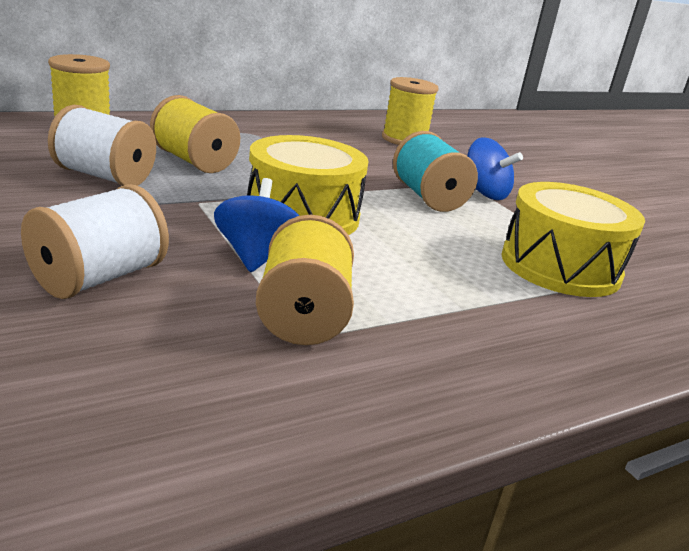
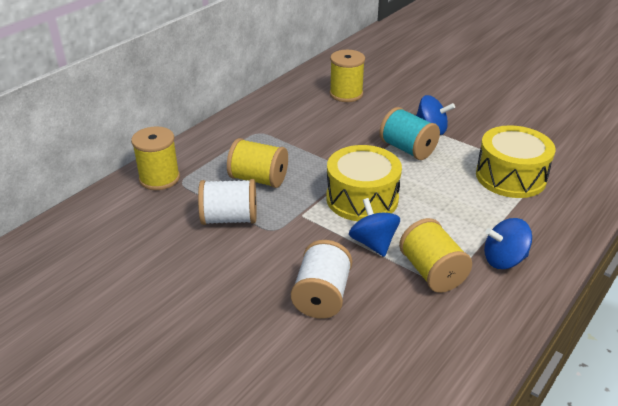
camera: 20 degrees left, 10 degrees up
none -> blue spinning top [484,218,532,269]

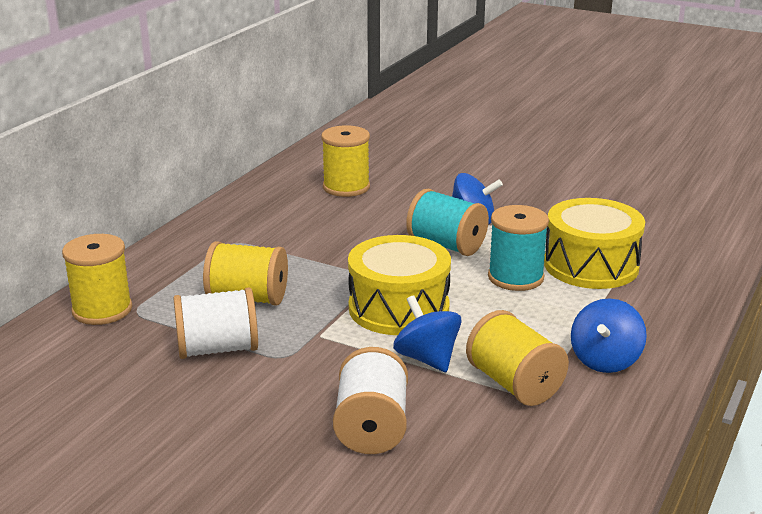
camera: 10 degrees left, 10 degrees down
blue spinning top [484,218,532,269] -> blue spinning top turned 45 degrees counterclockwise [571,298,647,373]
none -> turquoise spool [488,205,549,291]

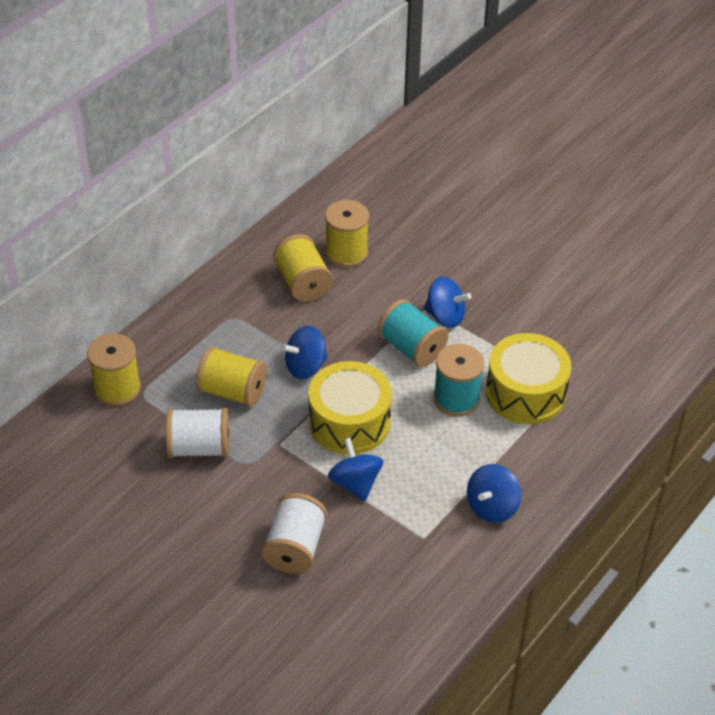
camera: 10 degrees right, 20 degrees up
yellow spool [466,310,569,406] -> yellow spool moved to [273,234,333,302]
none -> blue spinning top [281,326,328,379]

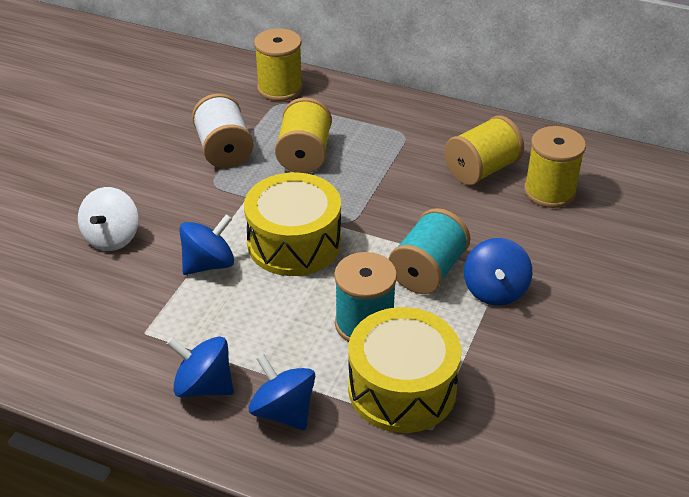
camera: 75 degrees right, 5 degrees down
white spool [262,493,327,574] -> white spinning top [78,187,138,251]
blue spinning top [281,326,328,379] -> blue spinning top moved to [249,354,315,430]

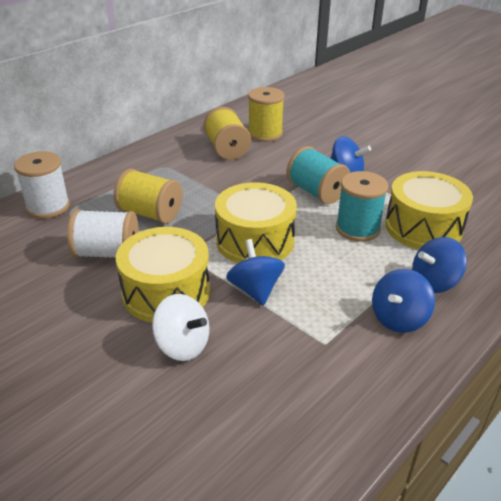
camera: 70 degrees left, 5 degrees down
yellow spool [254,28,303,101] -> white spool [14,151,70,219]
none -> yellow drum [116,227,210,323]

